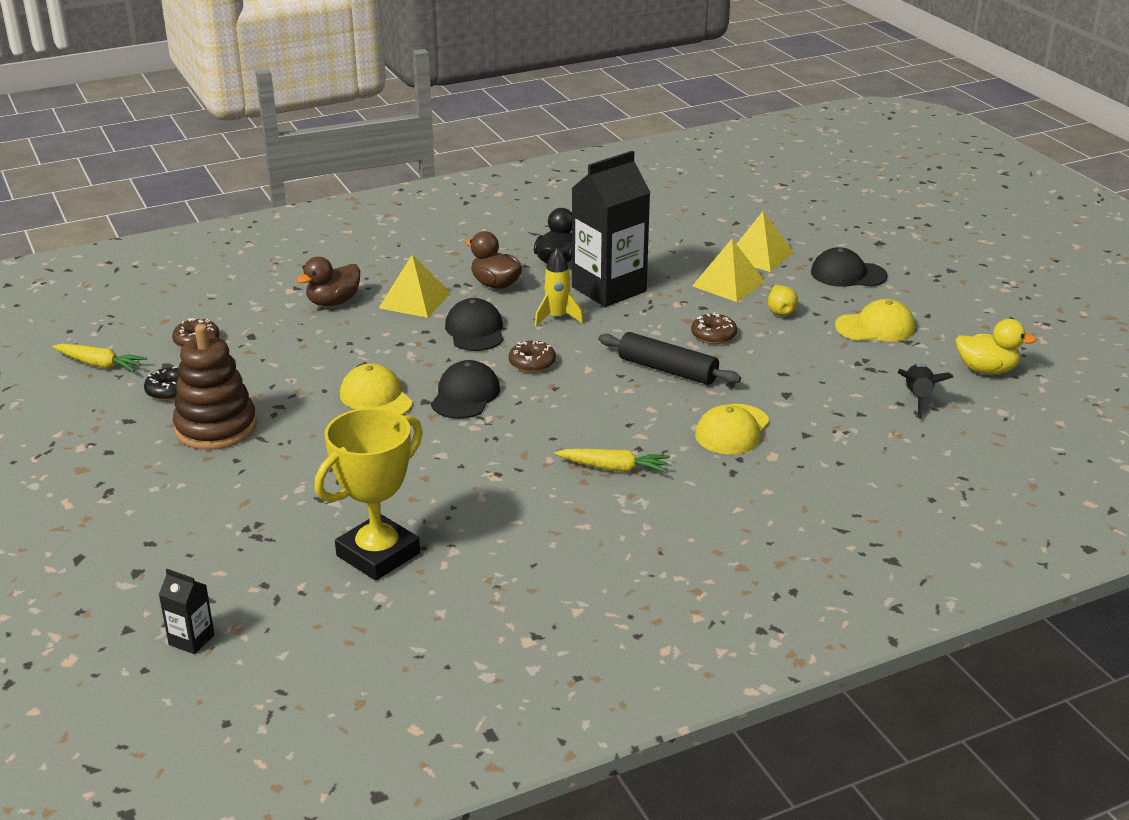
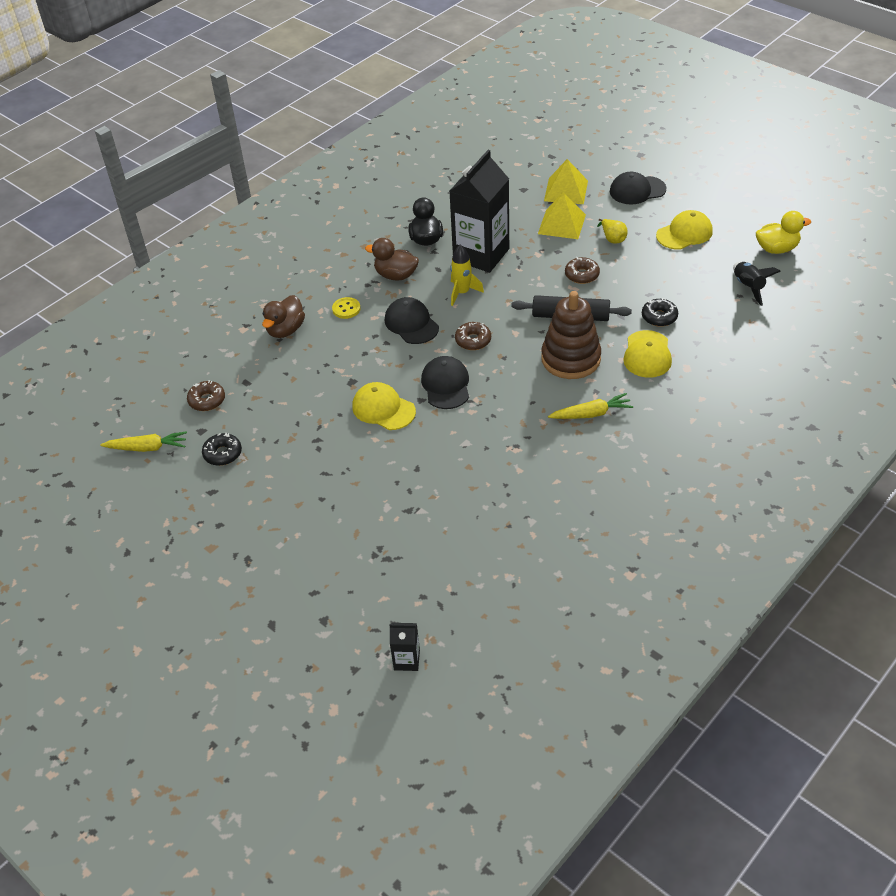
camera: 20 degrees left, 15 degrees up
brown stacking toy [173,324,257,450] -> brown stacking toy moved to [541,291,601,379]
yellow trophy [314,408,423,581] -> none
yellow pyramid [379,255,451,318] -> yellow button [332,297,361,319]
none -> black donut [642,298,678,327]

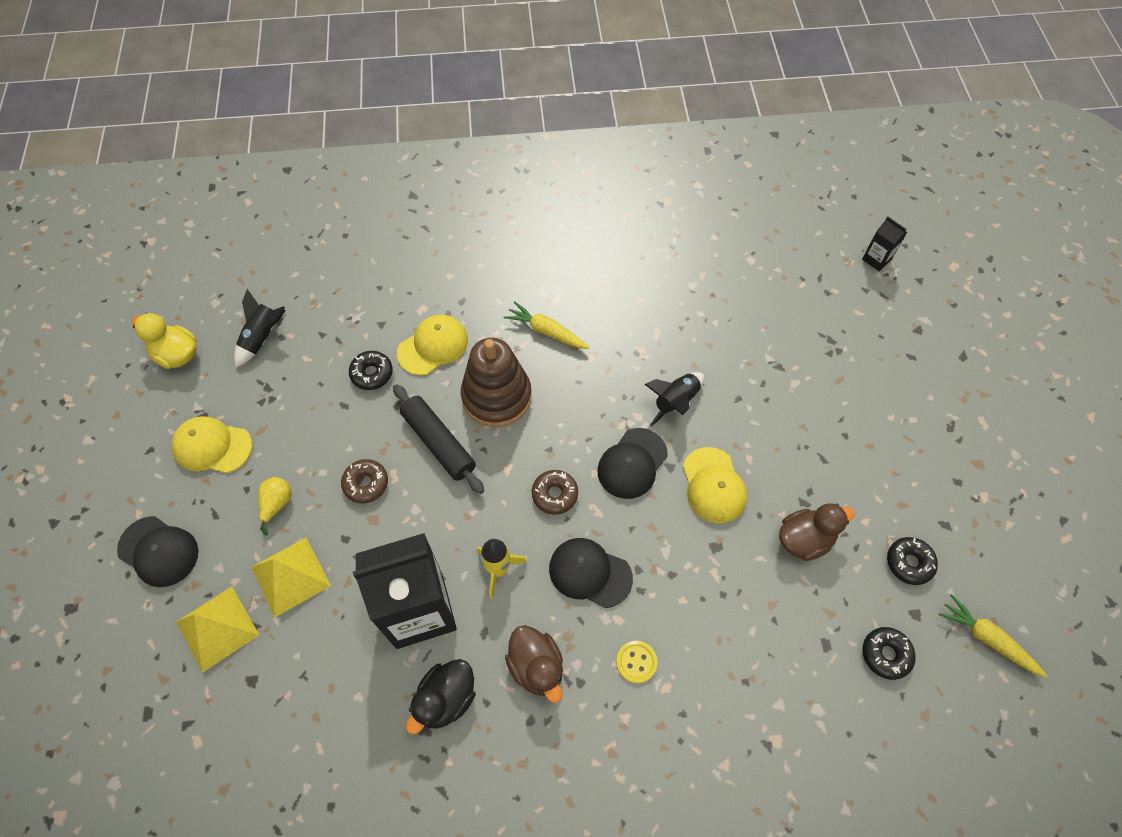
camera: 140 degrees left, 15 degrees up
brown donut [187,380,225,411] -> black donut [863,627,916,680]
brown duck [262,295,305,338] -> brown duck moved to [779,503,855,561]
black cap [385,297,439,344] -> black cap turned 105 degrees clockwise [549,538,633,608]
none -> black rocket [644,372,704,427]

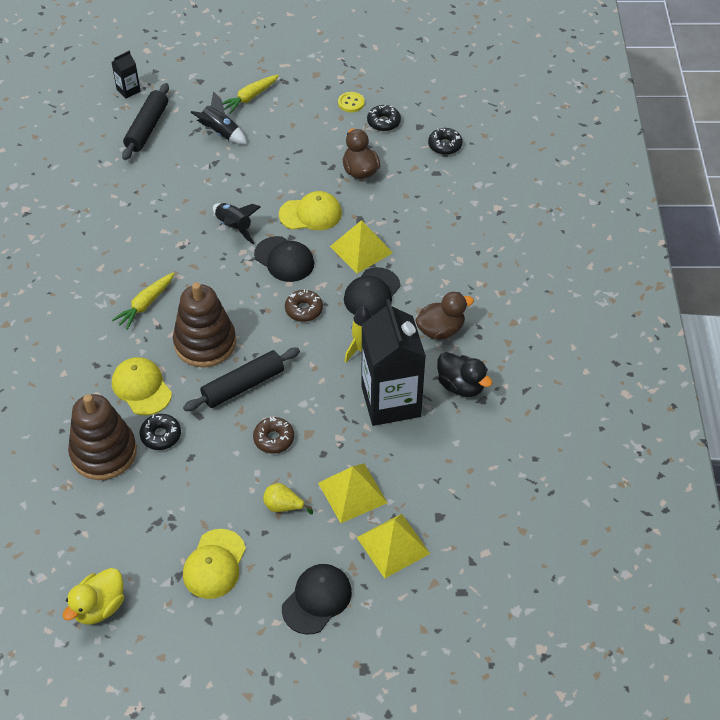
camera: 85 degrees left, 10 degrees down
black rocket [234,289,286,368] -> black rocket moved to [190,91,247,144]
yellow button [616,641,657,683] -> yellow button moved to [338,92,365,112]
yellow carrot [939,594,1048,678] -> yellow carrot moved to [222,75,279,114]
none -> brown stacking toy [68,394,137,480]
none -> black rolling pin [122,83,169,160]
none -> yellow pyramid [330,220,393,273]

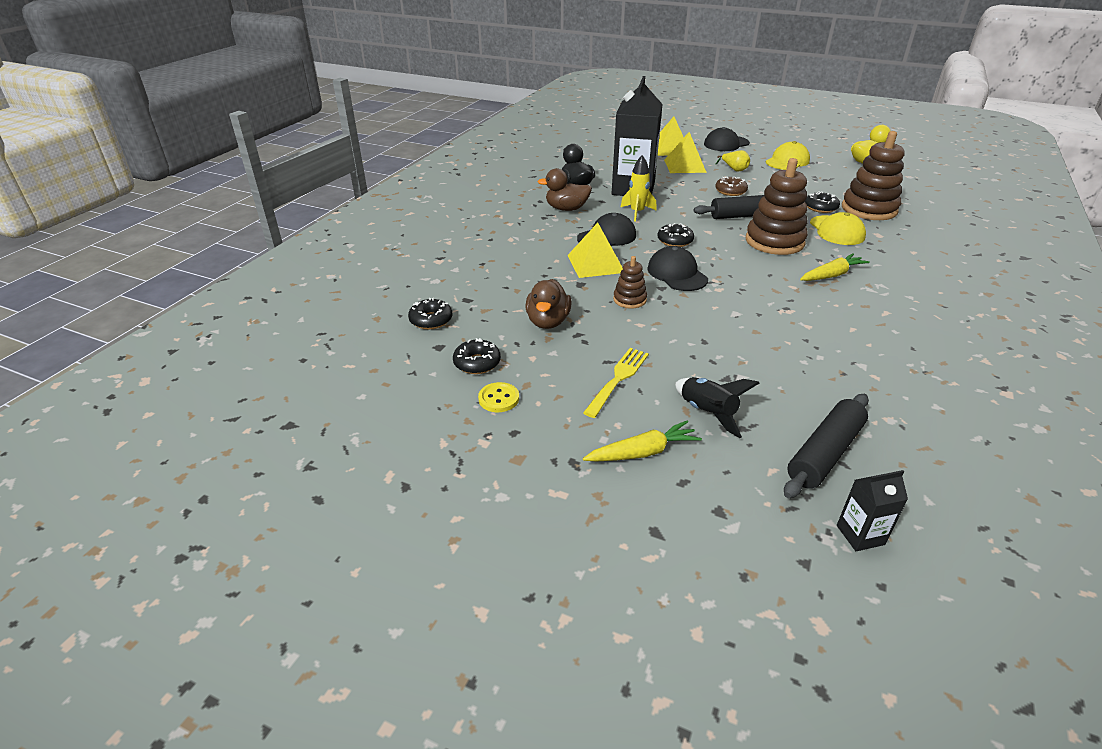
camera: 155 degrees left, 15 degrees down
black rocket [213,203,261,244] -> none
yellow cap [279,191,342,230] -> brown stacking toy [613,256,647,308]
brown donut [285,289,323,322] -> black donut [657,223,694,247]
none -> yellow fork [583,348,649,418]

